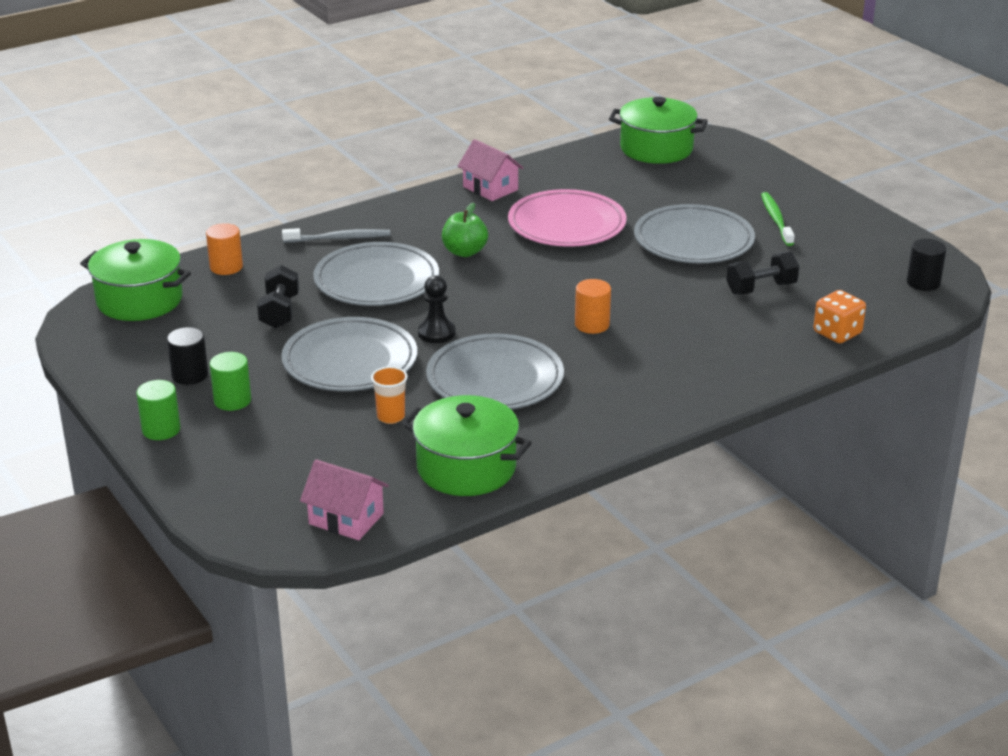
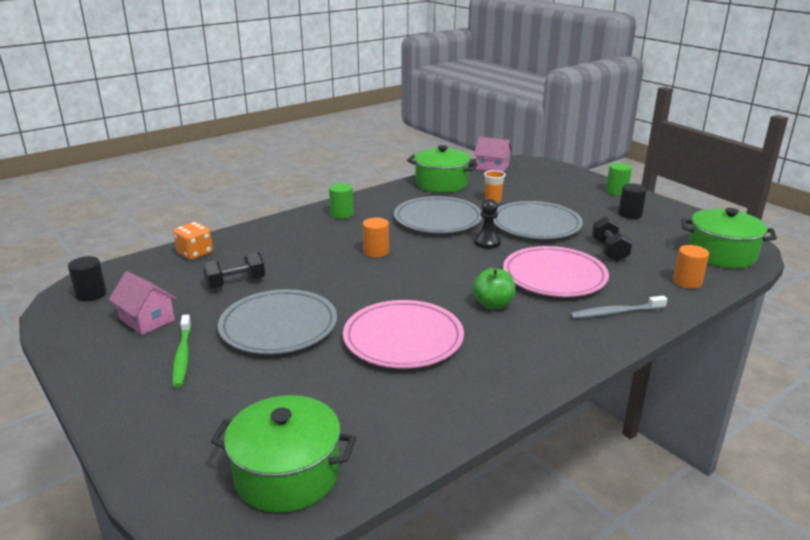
camera: 175 degrees right, 5 degrees down
green cylinder [210,352,251,411] -> green cylinder moved to [329,183,354,219]
grey plate [313,242,439,306] -> pink plate [503,246,609,297]
pink house [457,139,523,201] -> pink house moved to [109,271,177,335]

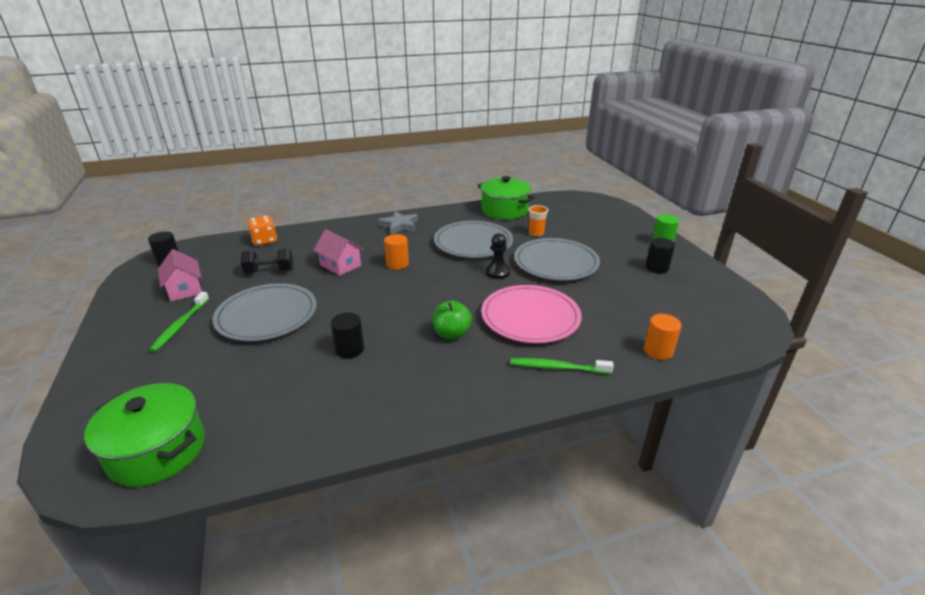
camera: 20 degrees right, 5 degrees up
green cylinder [329,183,354,219] -> grey star [378,211,418,234]
pink plate [343,300,464,368] -> black cylinder [331,313,364,358]
pink house [474,137,512,172] -> pink house moved to [313,229,363,276]
grey toothbrush [570,296,667,319] -> green toothbrush [510,358,614,374]
black dumbbell [592,216,633,262] -> none
green pot [681,208,777,268] -> none

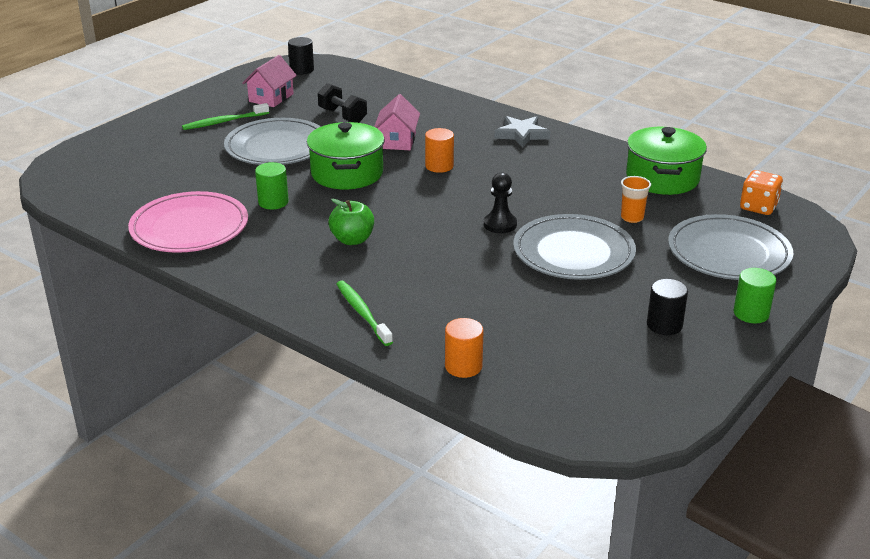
camera: 55 degrees right, 0 degrees up
green pot [84,383,205,487] -> green pot moved to [307,122,385,189]
orange dice [248,215,277,246] -> orange dice moved to [740,170,783,215]
black cylinder [331,313,364,358] -> green cylinder [255,162,289,210]
grey plate [434,221,513,258] -> grey plate moved to [668,214,793,280]
pink plate [481,285,582,343] -> pink plate moved to [128,191,248,253]

